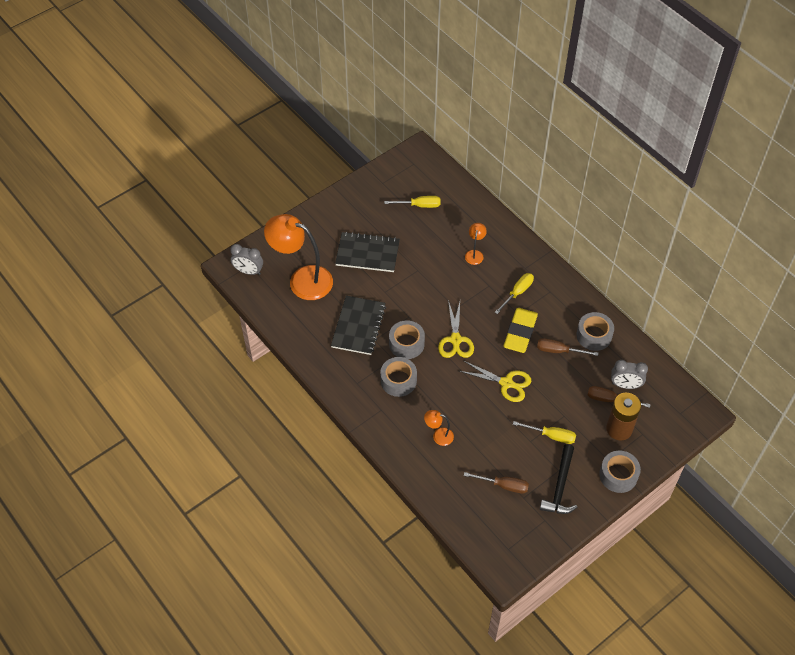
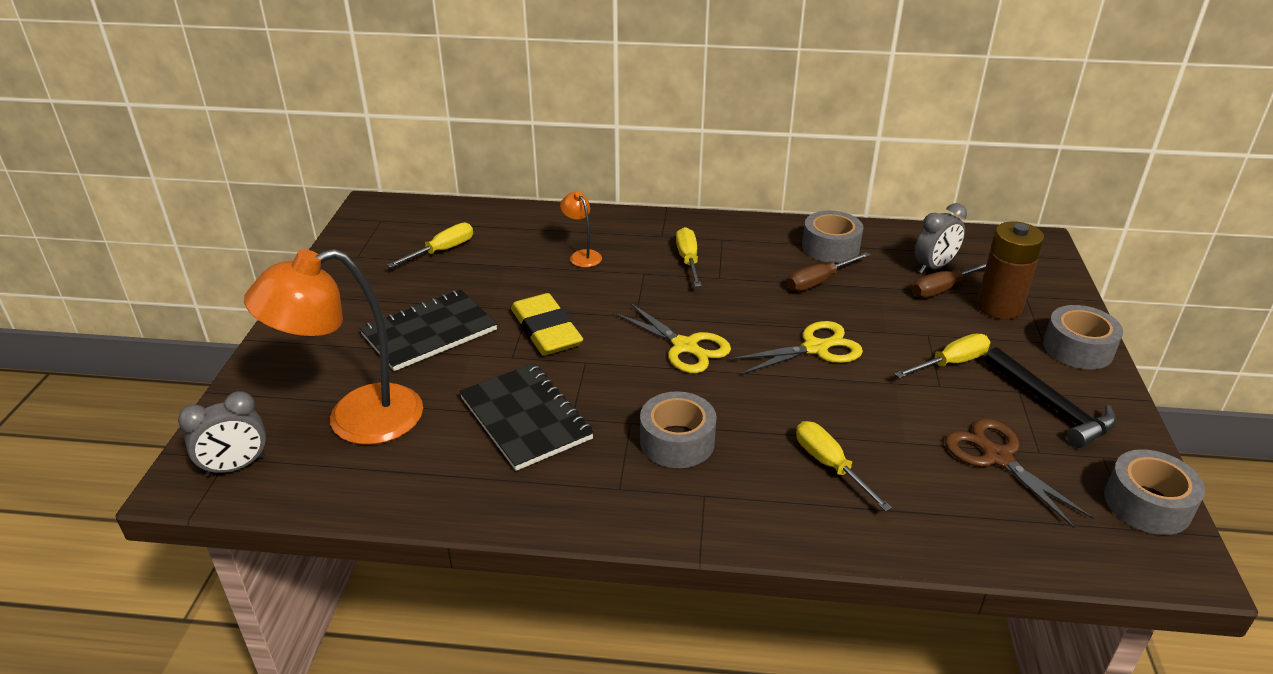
camera: 45 degrees left, 20 degrees down
grey tape [389,320,425,359] -> grey tape moved to [1104,449,1205,535]
orange lamp [424,410,454,446] -> yellow screwdriver [796,421,892,511]
brown screwdriver [464,472,529,494] -> brown scissors [945,419,1094,528]
yellow eraser [503,308,538,353] -> yellow eraser moved to [511,293,583,356]

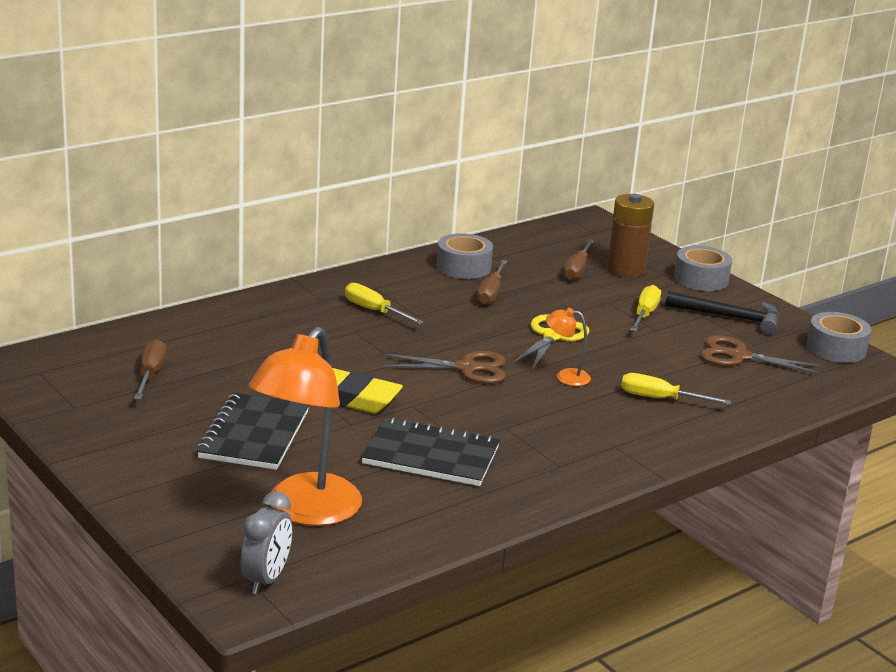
camera: 45 degrees left, 10 degrees down
yellow screwdriver [387,223,473,268] -> brown screwdriver [134,339,167,399]
orange lamp [560,192,602,267] -> orange lamp moved to [546,308,591,386]
yellow scissors [614,303,731,373] -> brown scissors [381,351,506,384]
grey tape [640,391,717,468] -> none
grey clock [915,203,967,274] -> none

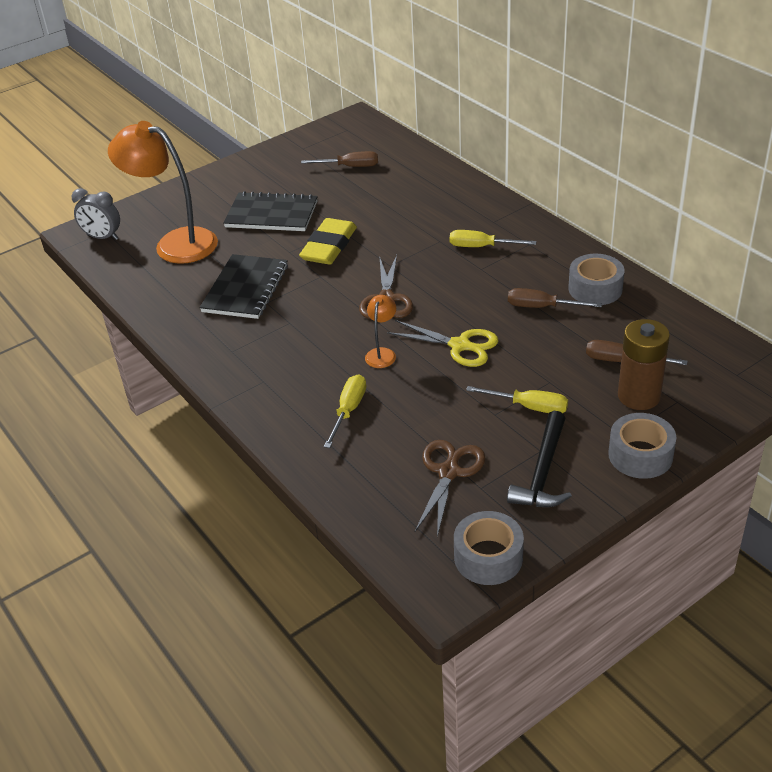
camera: 95 degrees right, 15 degrees up
yellow screwdriver [345,283,424,324] -> yellow screwdriver turned 120 degrees counterclockwise [450,230,537,247]

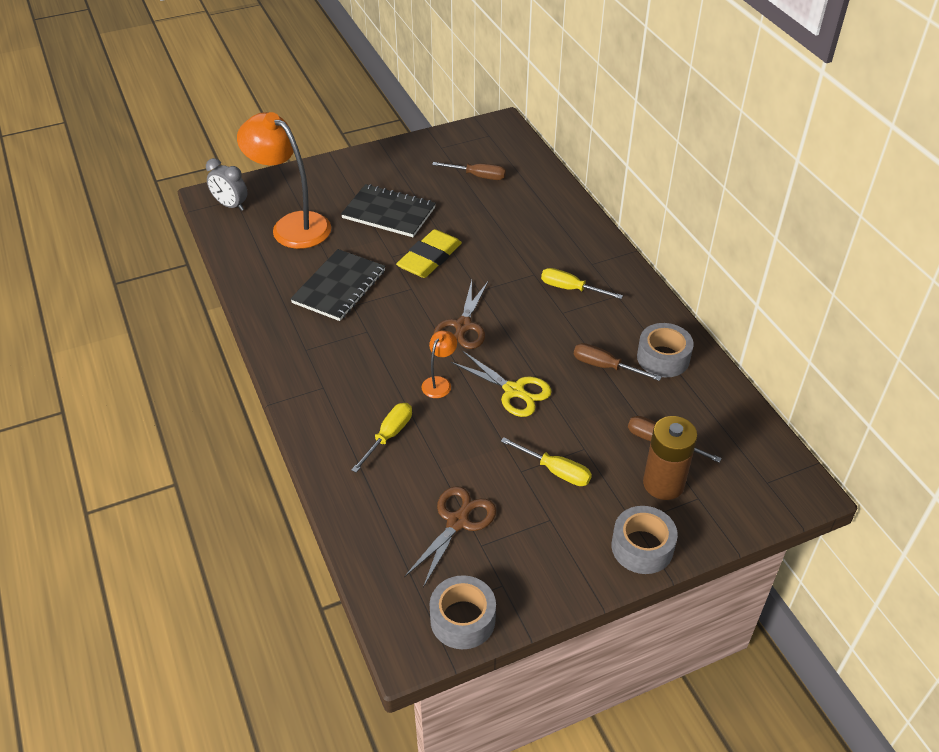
camera: 10 degrees right, 5 degrees up
black hammer [507,411,572,507] -> none

